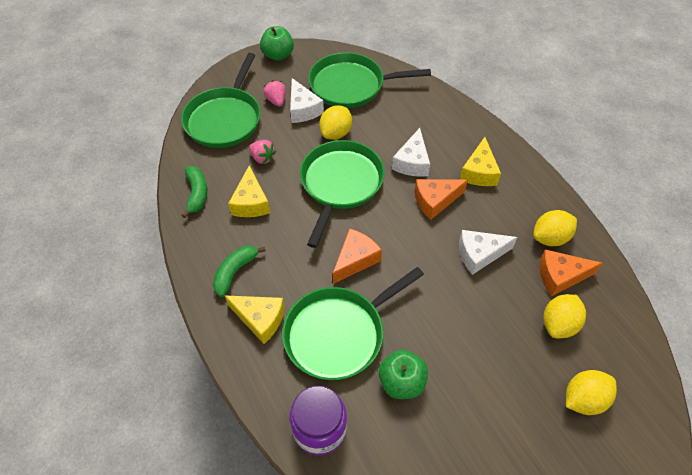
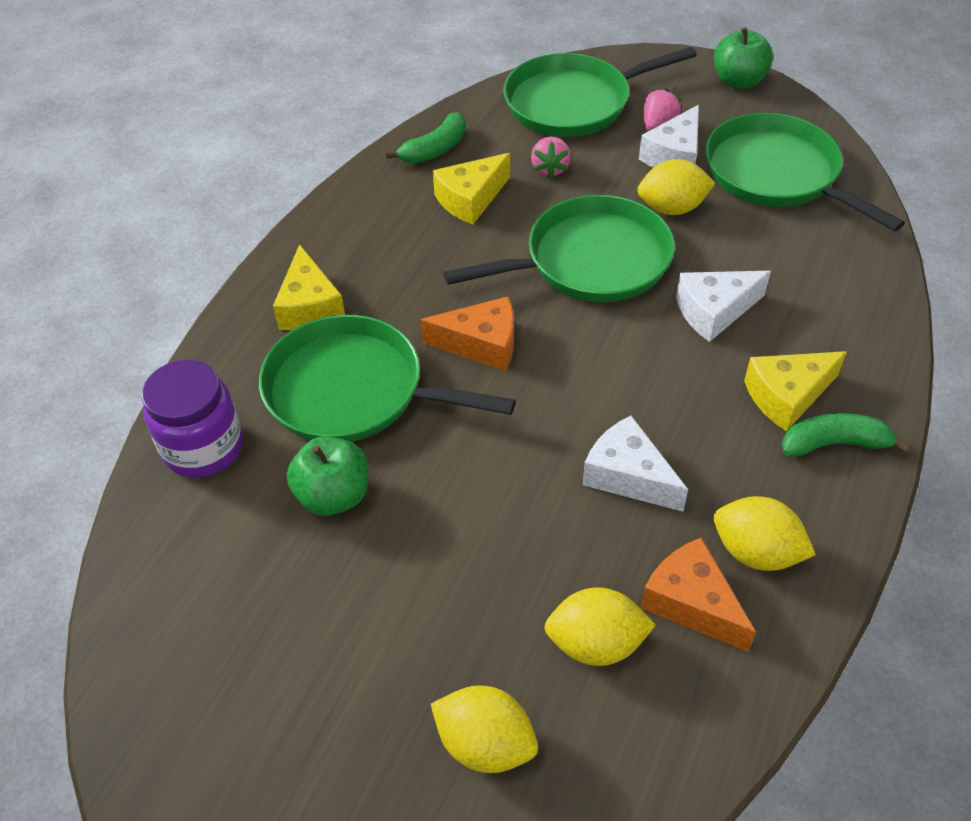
camera: 55 degrees right, 5 degrees down
green banana [213,246,266,297] -> green banana moved to [782,413,910,457]
orange cheese [414,179,468,220] -> none

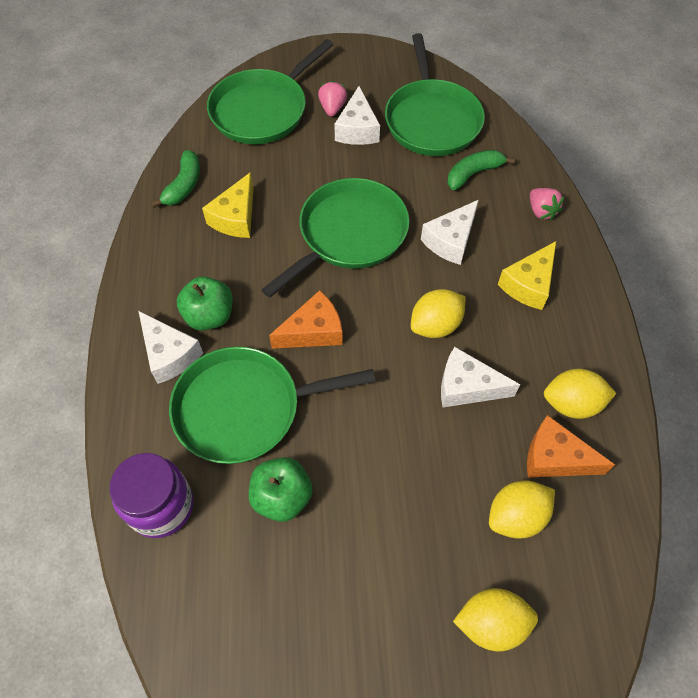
camera: 30 degrees left, 10 degrees up
yellow cheese [273,244,345,330] -> white cheese [138,311,203,384]
pink strawberry [531,137,571,179] -> pink strawberry moved to [530,188,564,221]
yellow lemon [637,159,716,215] -> yellow lemon moved to [411,289,465,338]
green pan [705,113,905,231] -> green pan turned 120 degrees counterclockwise [385,33,485,156]
green apple [714,27,773,89] -> green apple moved to [177,276,233,331]
green banana [782,413,910,457] -> green banana moved to [448,150,515,190]

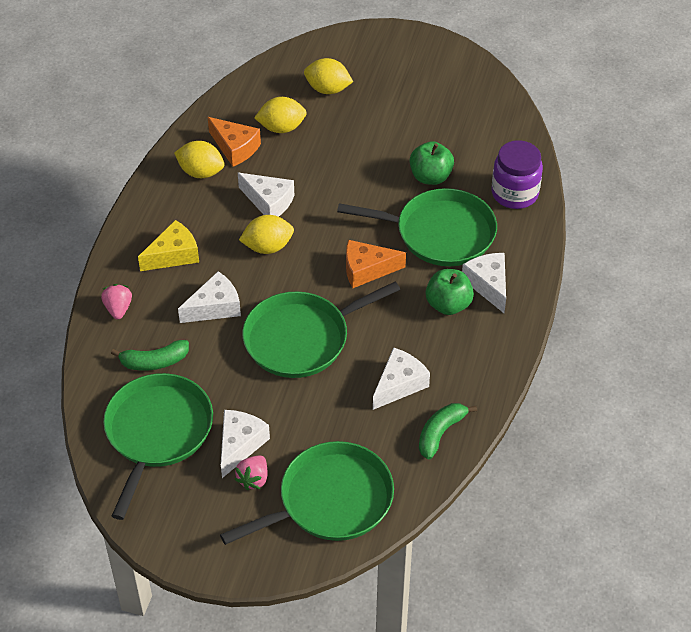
camera: 160 degrees left, 10 degrees down
yellow cheese [202,172,254,238] -> white cheese [373,347,430,410]

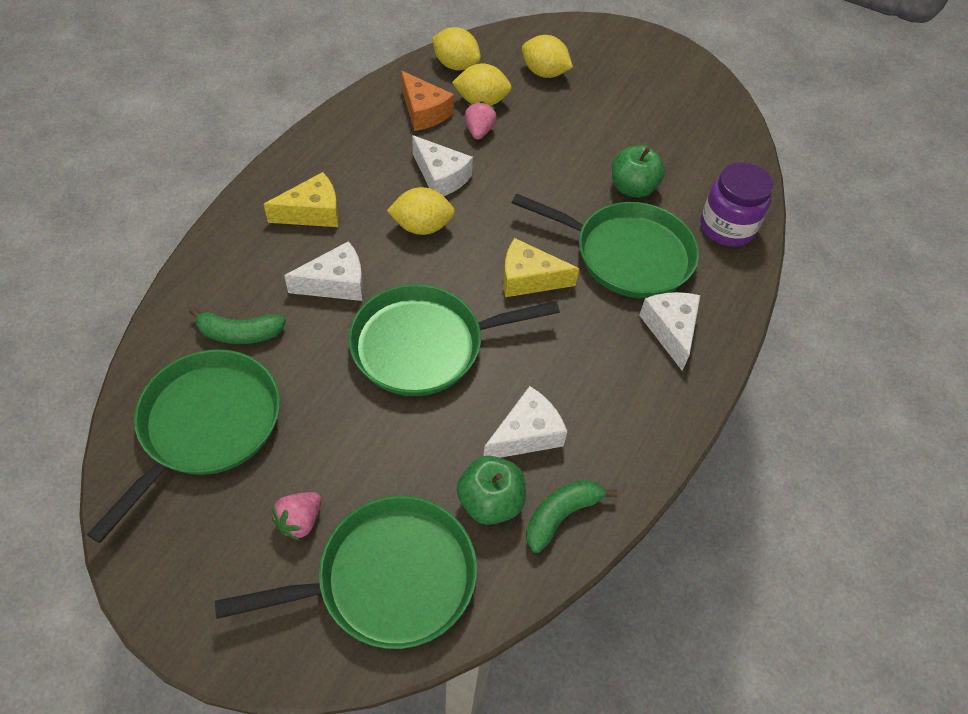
camera: 10 degrees right, 5 degrees up
pink strawberry [101,284,132,319] -> pink strawberry moved to [465,101,497,140]
yellow lemon [174,141,225,178] -> yellow lemon moved to [432,27,481,71]
white cheese [221,410,270,478] -> none
orange cheese [346,240,406,288] -> yellow cheese [503,238,579,297]
green apple [426,269,474,315] -> green apple moved to [457,456,526,525]

